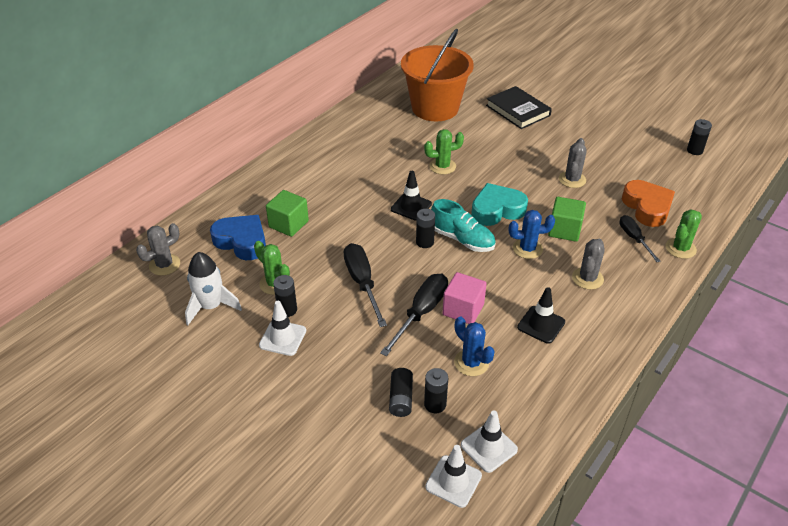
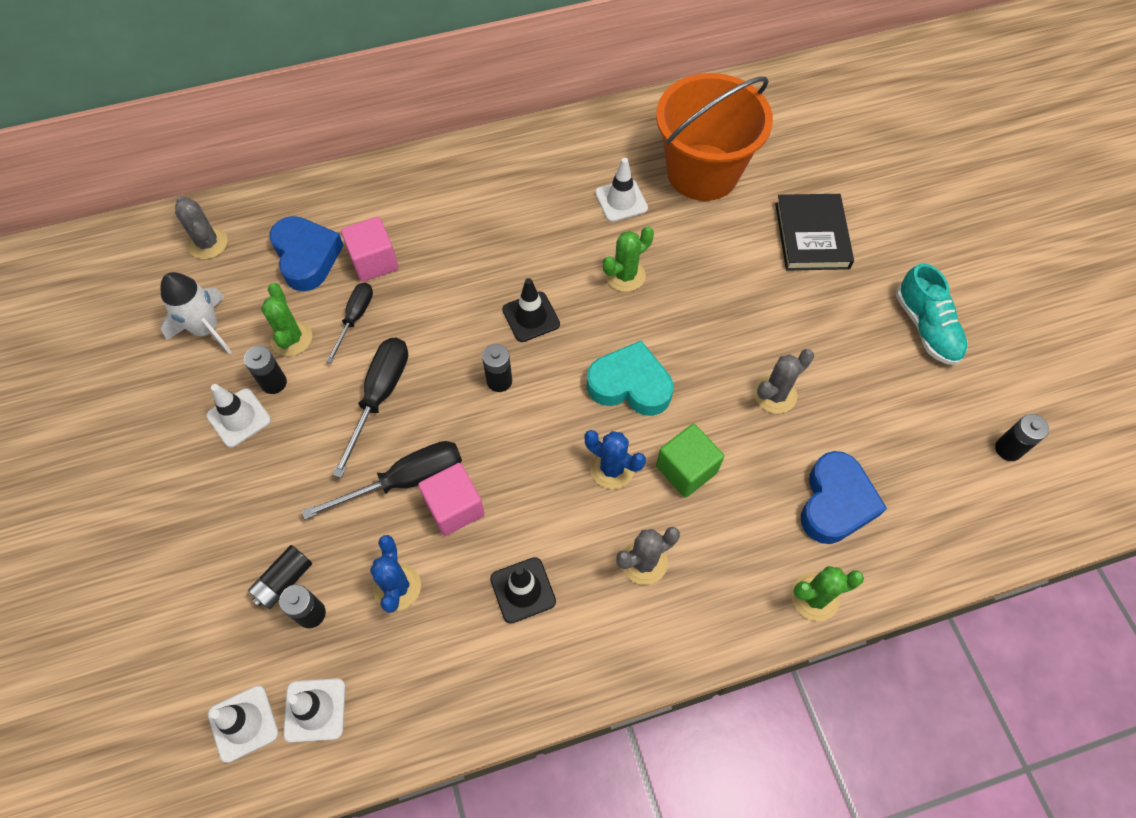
camera: 35 degrees right, 20 degrees up
grey cactus [136,223,180,276] -> grey cactus turned 60 degrees clockwise [175,196,228,259]
green cube [266,190,309,237] -> pink cube [341,217,399,282]
green cactus [424,129,464,175] -> green cactus turned 60 degrees counterclockwise [603,226,654,292]
turquoise shoe [431,199,496,252] -> turquoise shoe moved to [896,263,968,365]
black screwdriver [619,215,661,262] -> black screwdriver moved to [326,282,373,363]
orange heart [622,180,675,227] -> blue heart [801,451,887,544]
none -> white traffic cone [595,158,648,222]

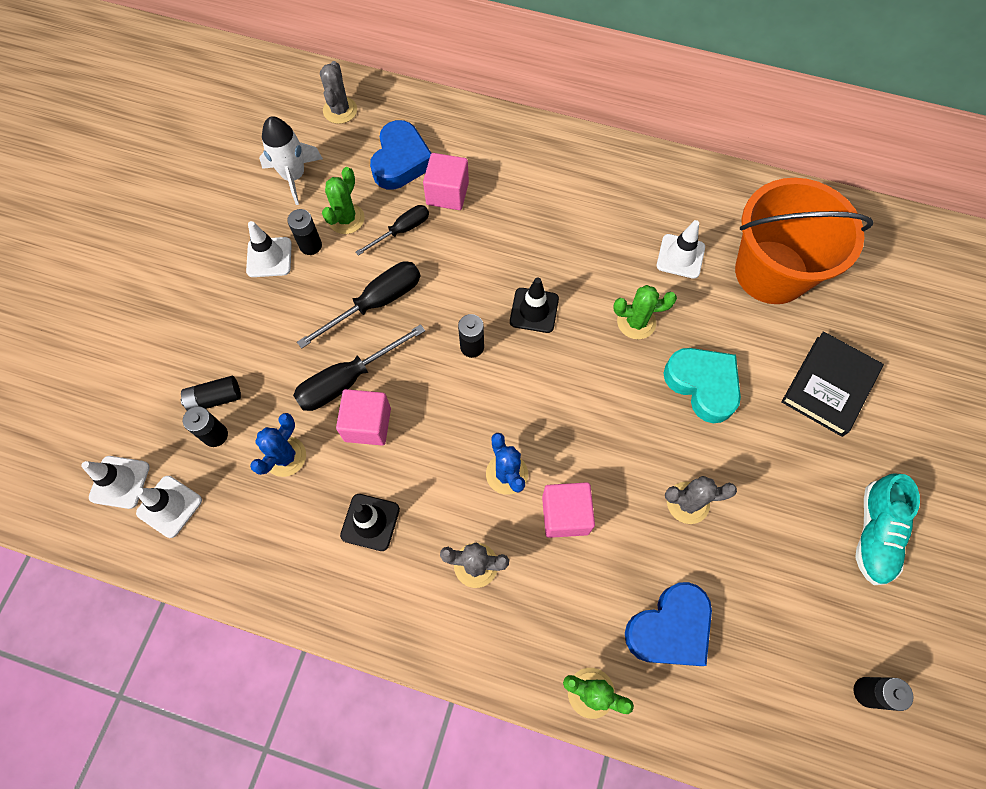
camera: 35 degrees right, 5 degrees up
black screwdriver [302,441,462,520] -> black screwdriver turned 135 degrees clockwise [293,324,425,411]
turquoise heart [587,341,673,416] -> turquoise heart moved to [663,348,741,423]
green cube [656,424,724,498] -> pink cube [542,482,595,538]

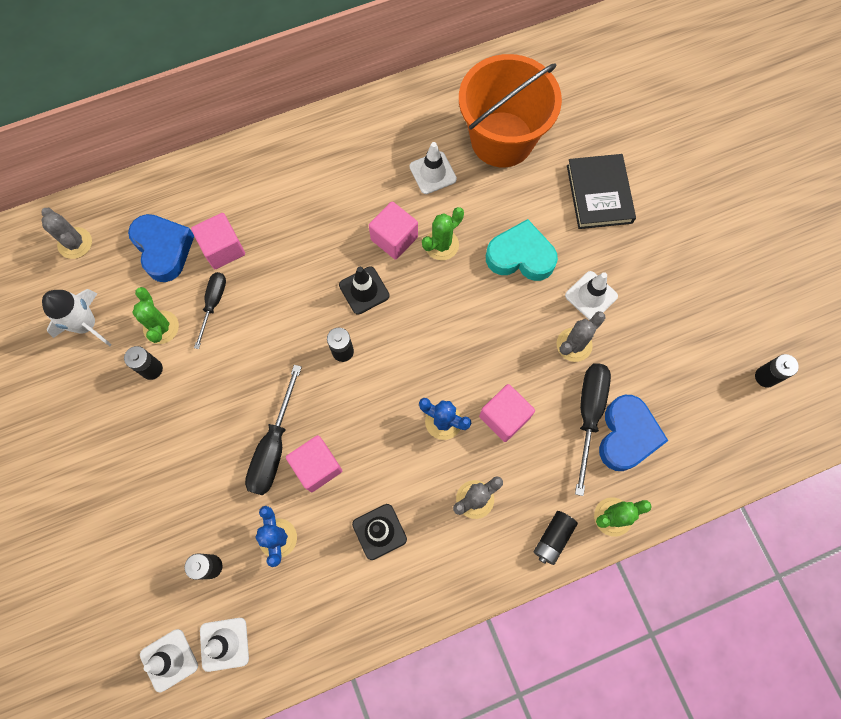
camera: 40 degrees left, 5 degrees up
black battery [181,376,241,411] -> black battery moved to [534,511,578,565]
white traffic cone [246,221,292,277] -> white traffic cone moved to [565,271,618,320]
black screwdriver [297,261,420,349] -> black screwdriver moved to [575,363,611,496]
turquoise shoe [855,474,920,585] -> none
none -> pink cube [369,201,418,260]

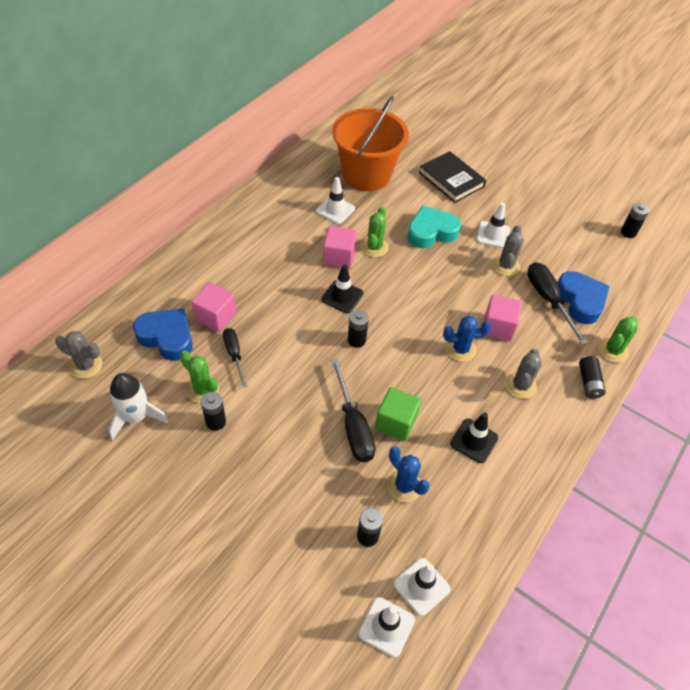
camera: 35 degrees left, 20 degrees down
pink cube [286,435,342,492] -> green cube [375,387,421,441]

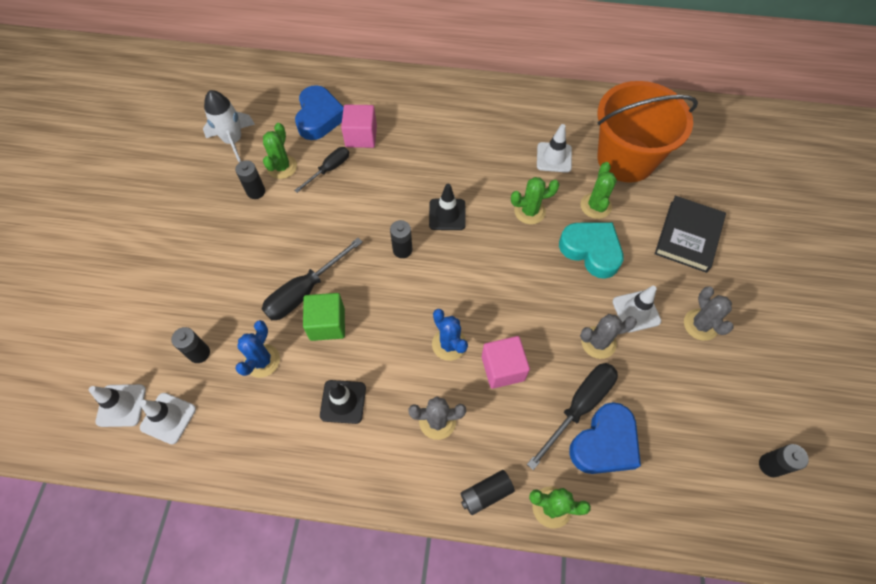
camera: 65 degrees right, 10 degrees up
grey cactus [55,331,103,379] -> grey cactus moved to [684,286,734,341]
pink cube [323,226,357,269] -> none
none -> green cactus [581,162,617,219]

